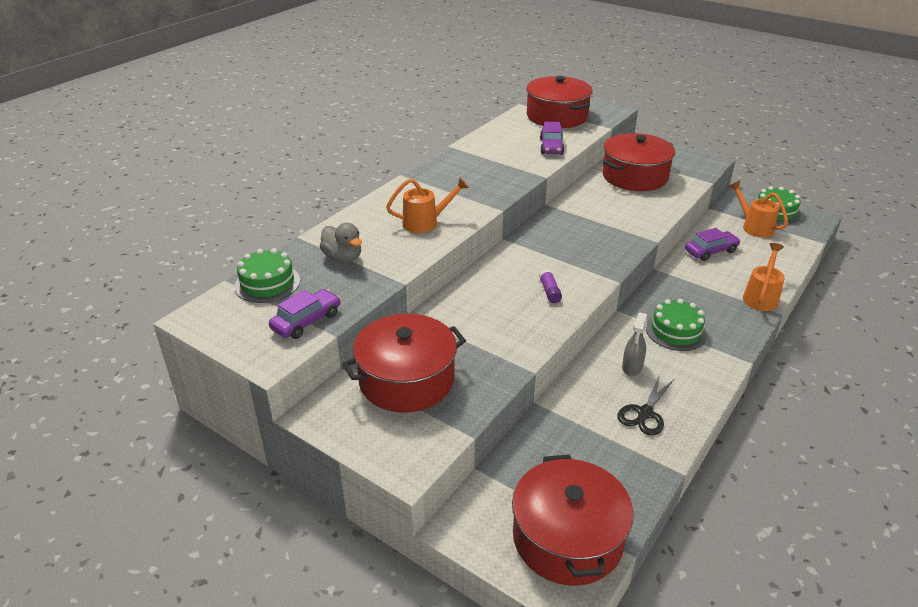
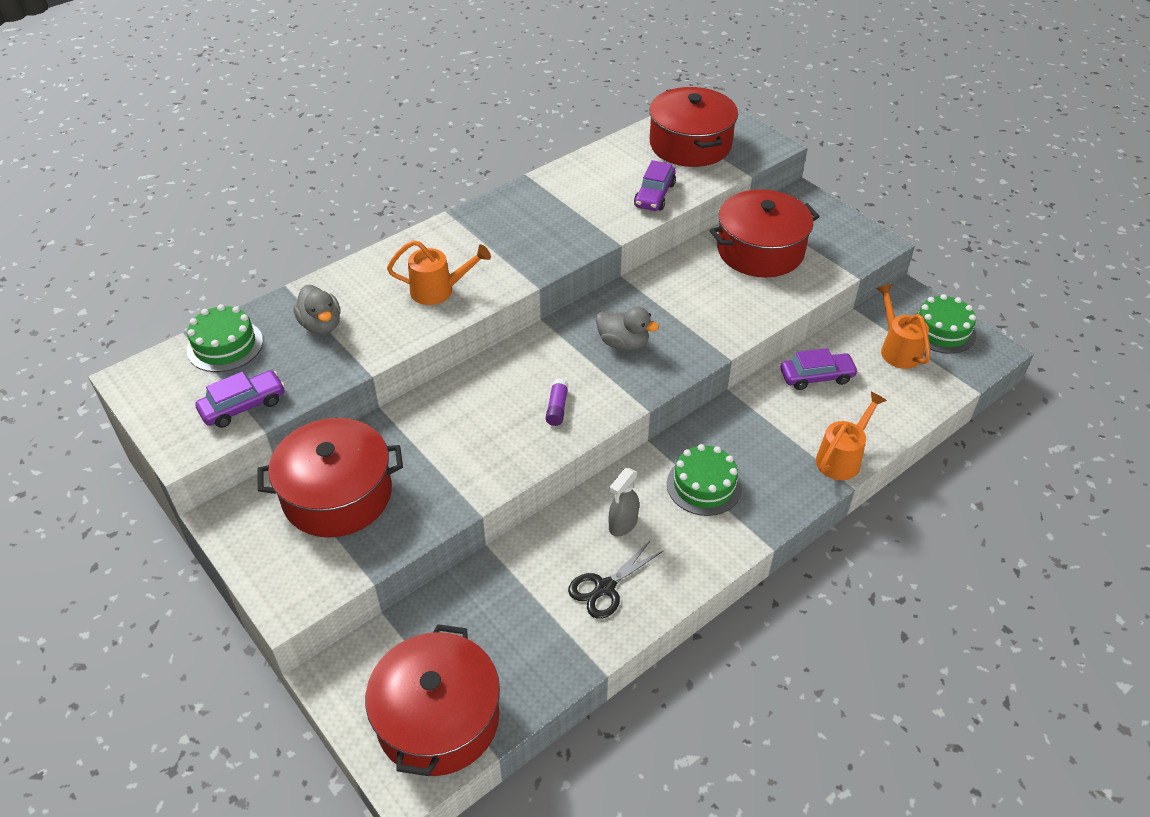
camera: 15 degrees right, 10 degrees up
none -> grey duck [596,306,659,351]

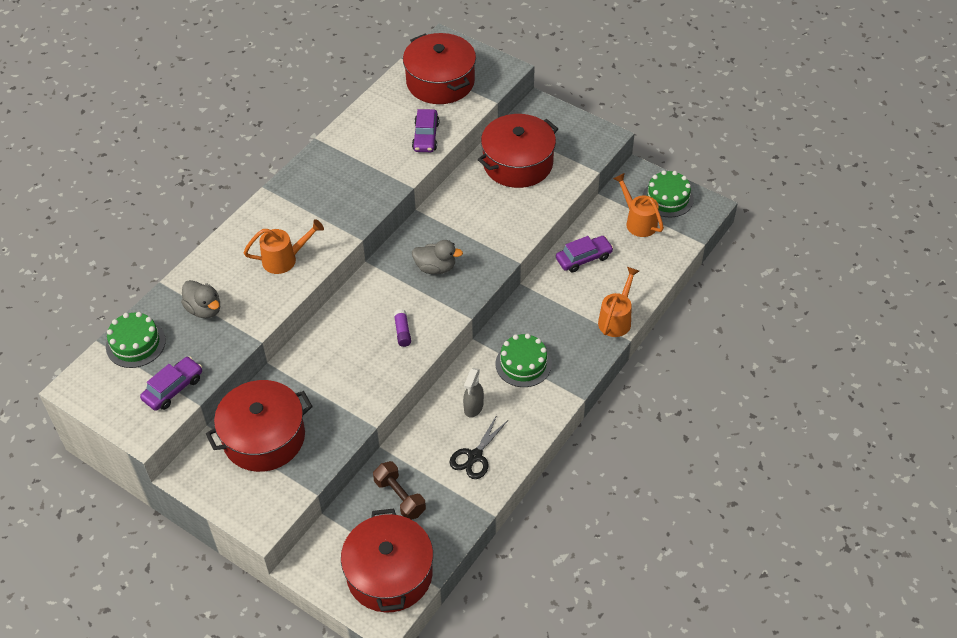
camera: 15 degrees left, 5 degrees up
none -> brown dumbbell [373,461,426,520]

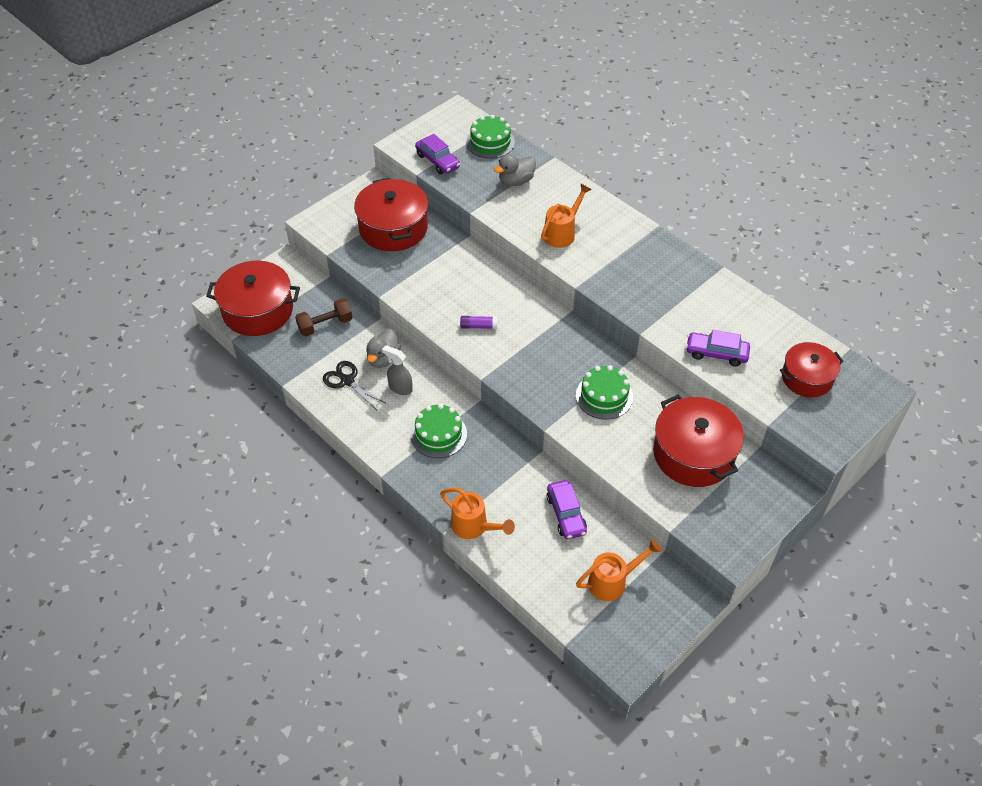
camera: 100 degrees right, 0 degrees up
orange watering can [243,219,324,274] -> orange watering can turned 135 degrees counterclockwise [541,184,592,248]
red pot [403,33,476,104] -> red pot [780,342,844,397], size x0.63
grey duck [412,240,463,274] -> grey duck moved to [366,329,401,368]
green cake [643,170,694,217] -> green cake moved to [576,365,633,420]

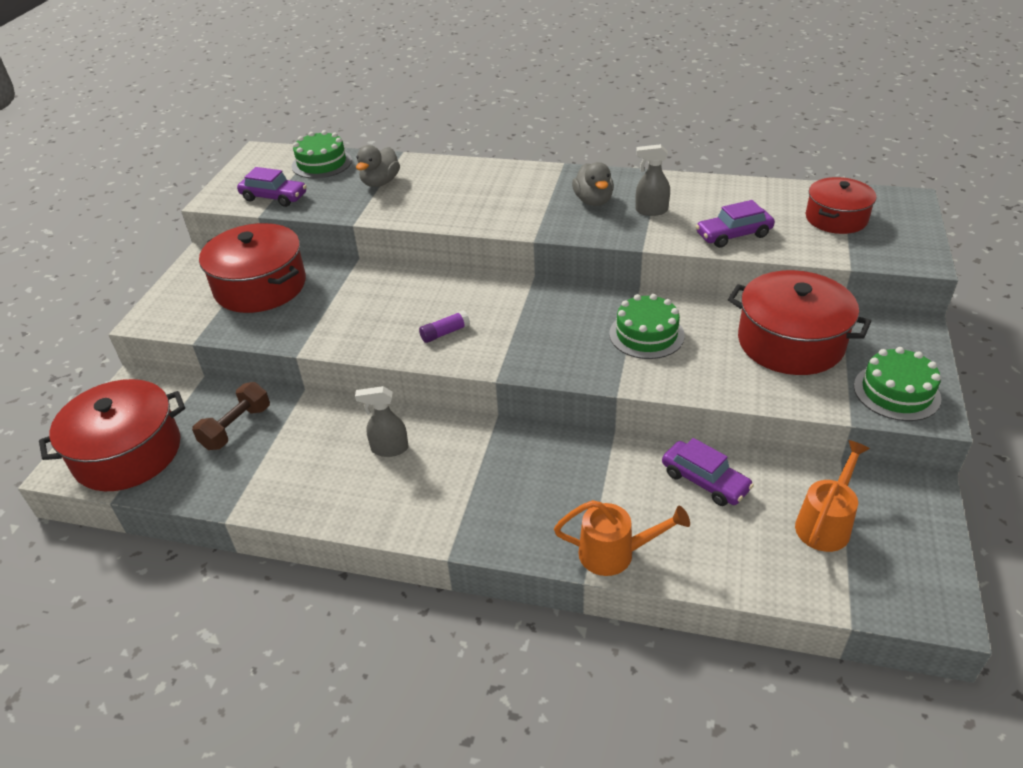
camera: 30 degrees left, 10 degrees down
black scissors [323,361,385,409] -> none
grey duck [366,329,401,368] -> grey duck moved to [572,162,614,206]
green cake [411,404,467,458] -> green cake moved to [854,347,941,421]
orange watering can [541,184,592,248] -> none
none -> grey spray bottle [635,144,670,216]

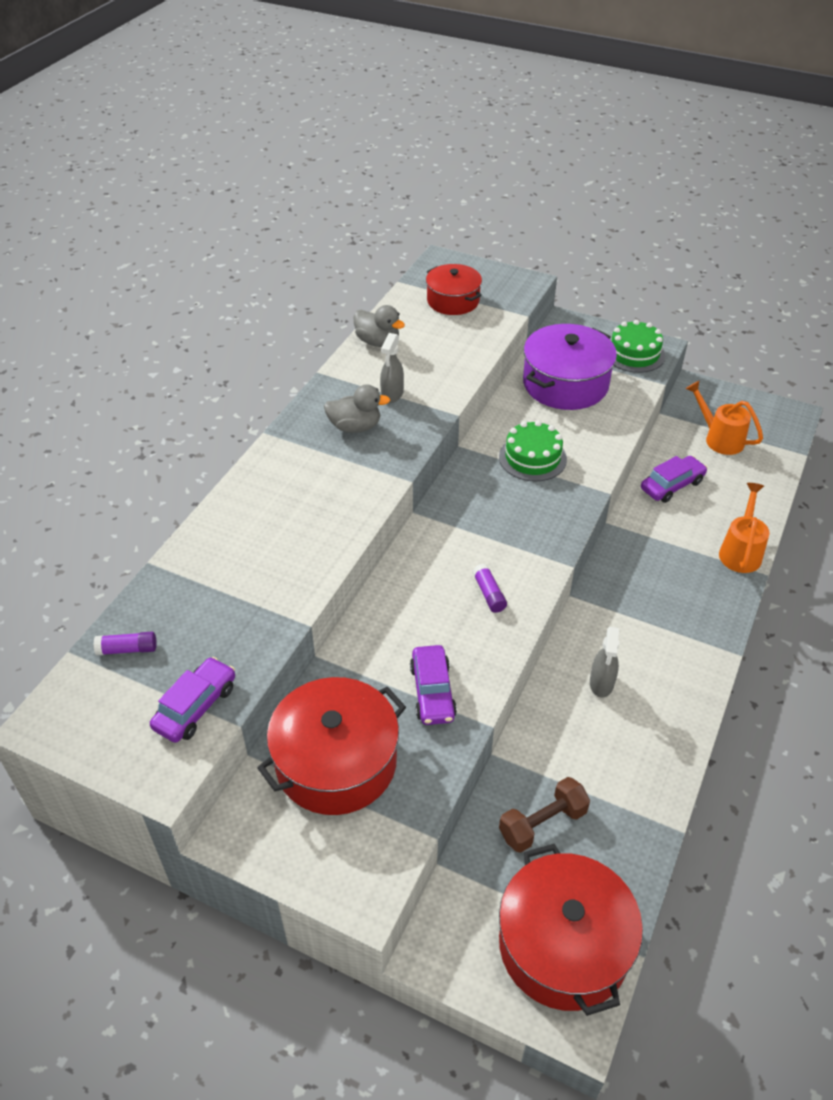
camera: 80 degrees left, 5 degrees up
brown dumbbell [192,382,270,450] -> brown dumbbell turned 75 degrees counterclockwise [499,777,590,853]
green cake [292,130,352,179] -> purple glue stick [94,632,157,656]
grey duck [356,145,400,187] -> grey duck moved to [354,305,405,347]
purple car [696,200,775,248] -> purple car moved to [410,645,457,725]
red pot [728,270,871,375] -> purple pot [523,324,617,410]

